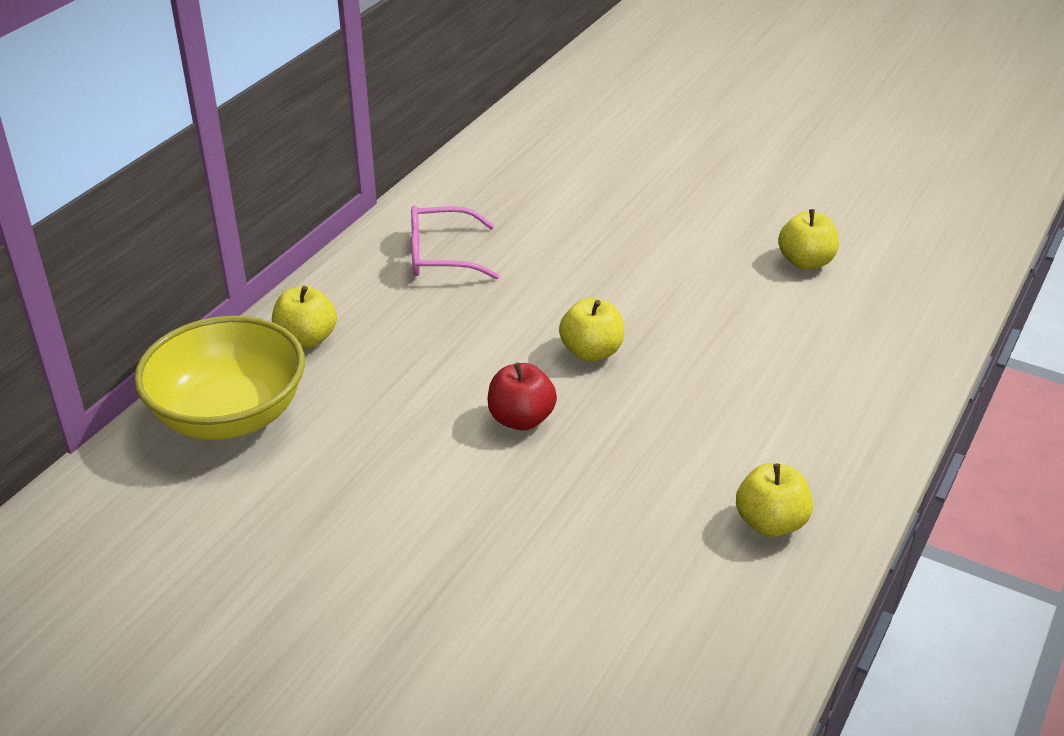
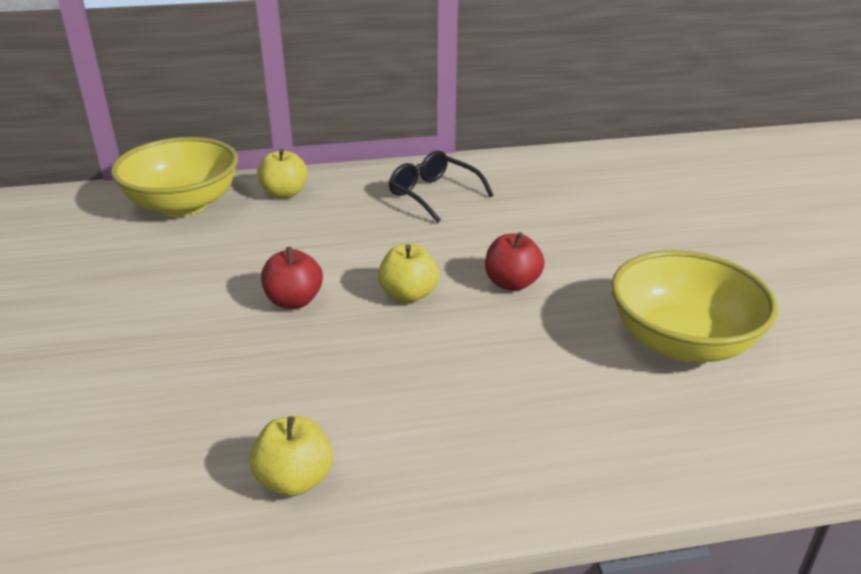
camera: 50 degrees right, 5 degrees down
pink glasses [411,206,499,279] -> black glasses [389,151,494,223]
yellow apple [778,209,839,270] -> yellow bowl [611,250,778,362]
none -> red apple [485,232,545,291]

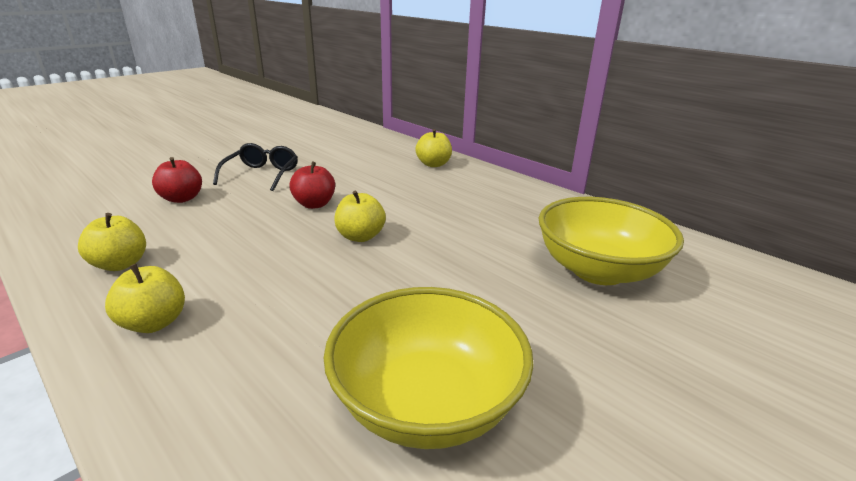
camera: 55 degrees right, 5 degrees down
yellow bowl [111,137,238,217] -> yellow bowl moved to [538,197,684,285]
black glasses [389,151,494,223] -> black glasses moved to [213,143,298,191]
red apple [485,232,545,291] -> red apple moved to [152,157,202,203]
none -> yellow apple [105,264,185,333]

